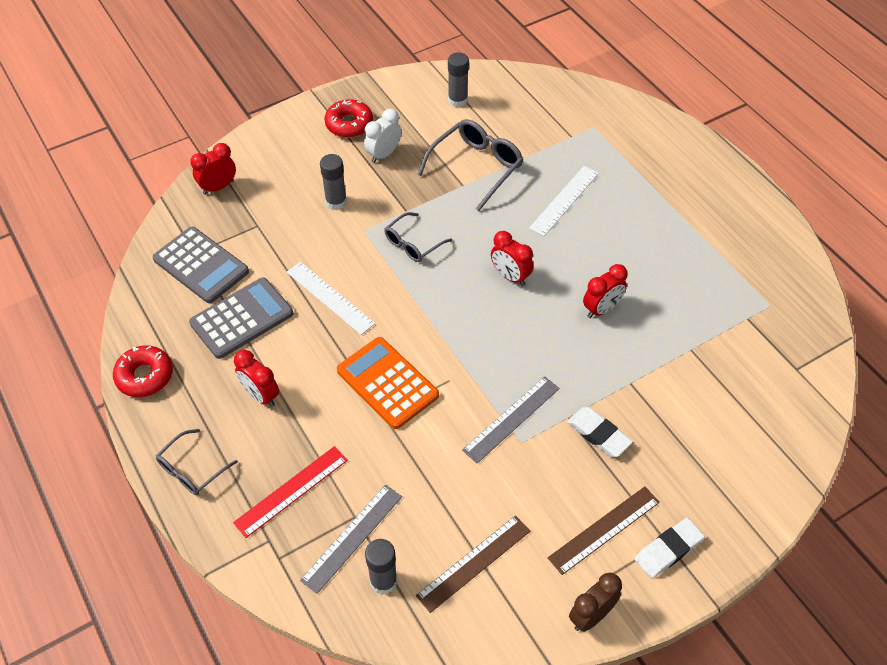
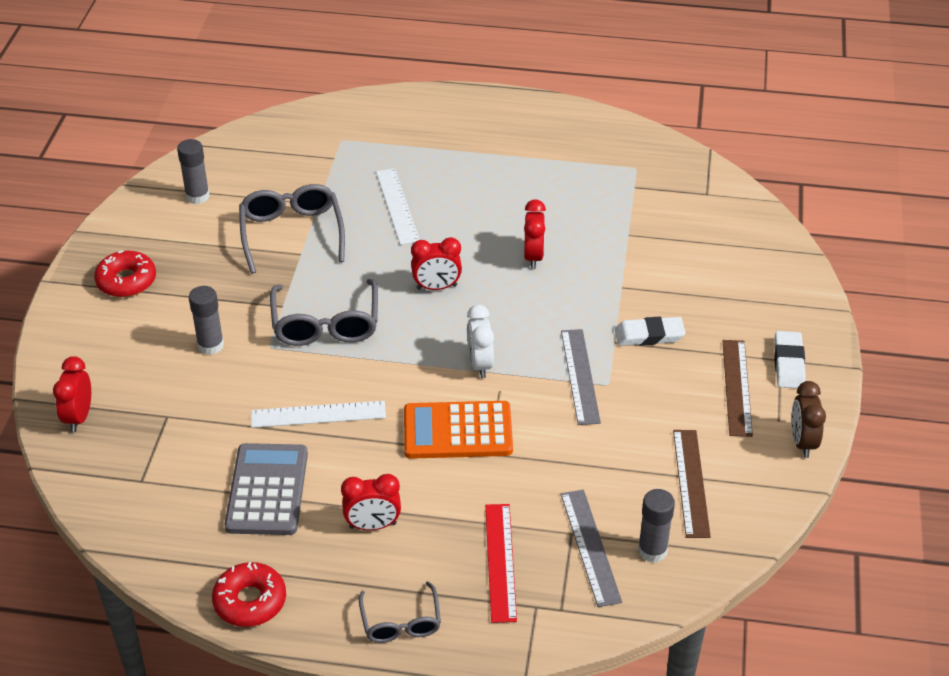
camera: 50 degrees left, 10 degrees down
grey calculator [152,227,249,303] -> none
white clock [364,109,401,163] -> white clock moved to [467,305,494,378]
grey glasses [384,212,452,262] -> grey glasses [270,279,378,346], size x1.63

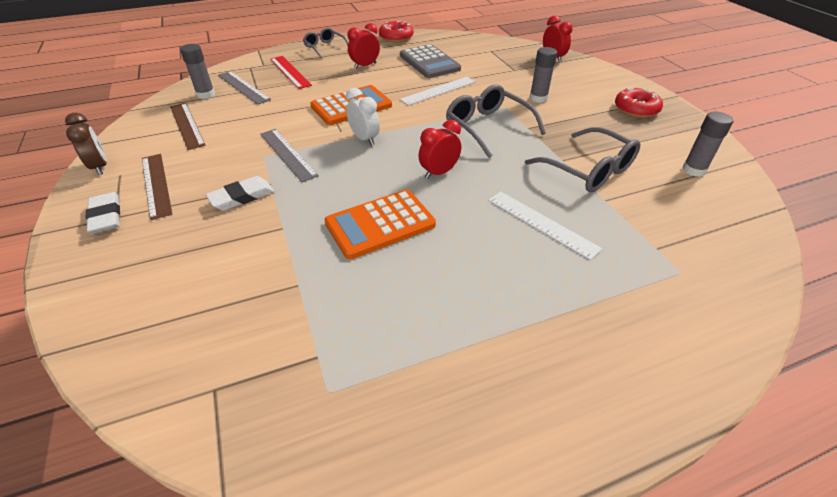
camera: 150 degrees right, 0 degrees up
red clock [524,199,546,269] -> orange calculator [324,190,436,259]

